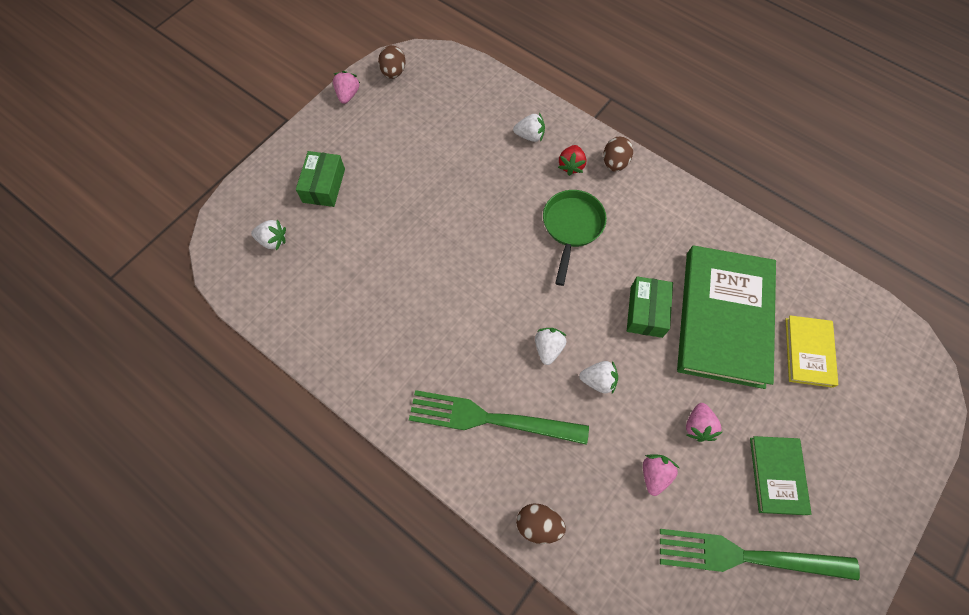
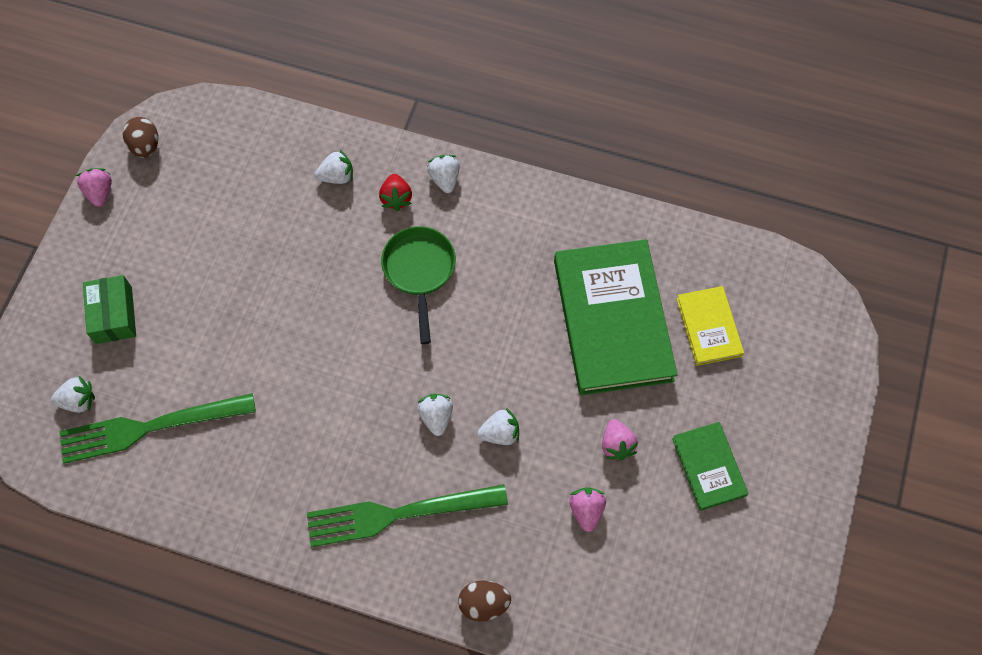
camera: 20 degrees left, 0 degrees up
brown egg [603,137,633,172] -> white strawberry [427,155,460,193]
green box [627,276,673,338] -> none
green fork [660,529,860,580] -> green fork moved to [59,393,256,464]

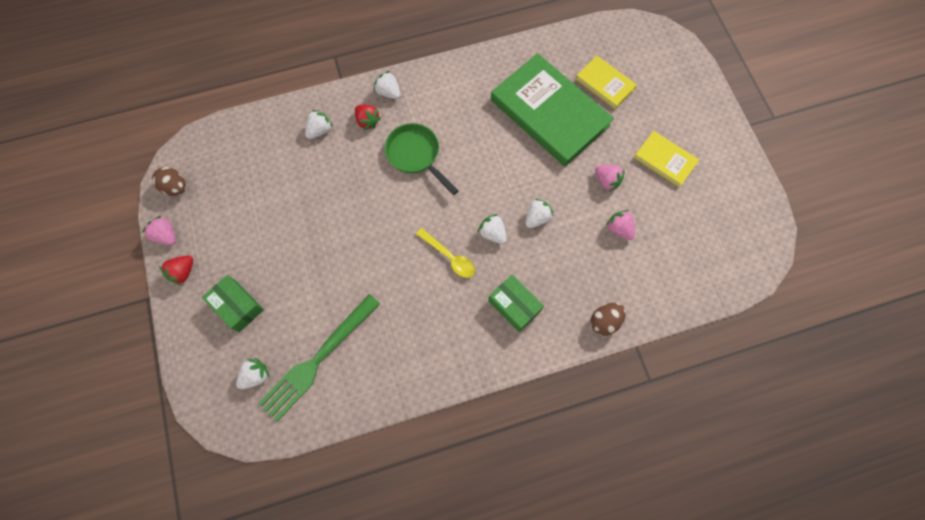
camera: 35 degrees left, 5 degrees up
green fork [307,484,508,547] -> green box [488,275,544,332]
green book [672,422,748,511] -> yellow book [634,131,699,187]
none -> red strawberry [159,255,193,285]
none -> yellow spoon [416,228,475,278]

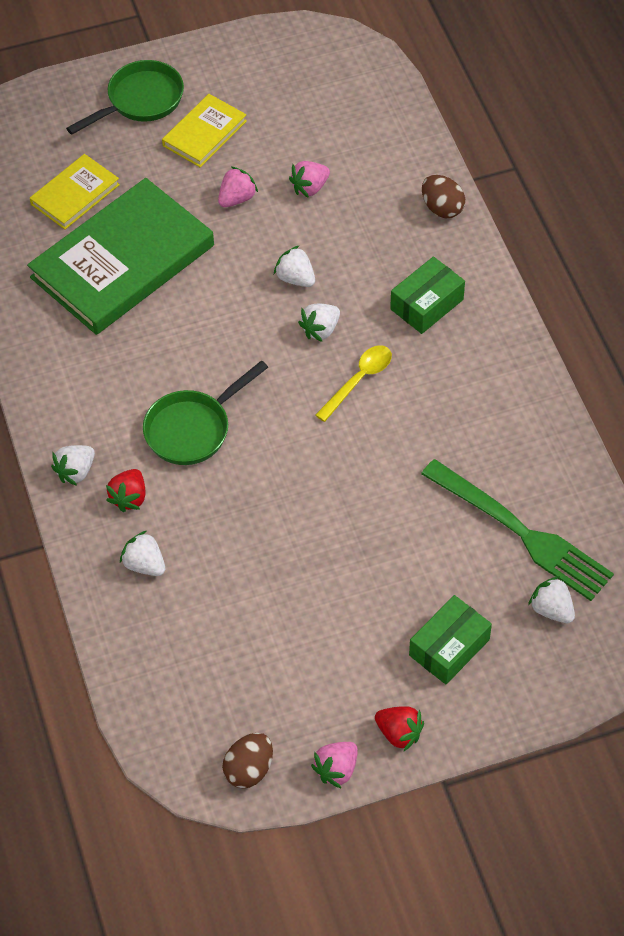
camera: 90 degrees left, 15 degrees down
red strawberry [355,105,381,130] -> red strawberry turned 150 degrees clockwise [106,469,146,512]
none -> green pan [66,60,184,135]

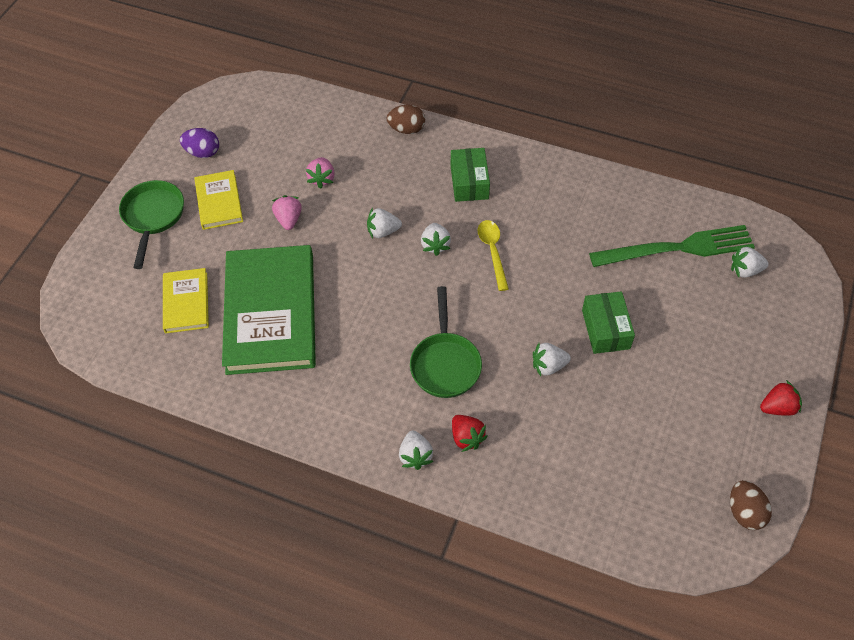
camera: 50 degrees left, 0 degrees up
white strawberry [120,531,165,576] -> white strawberry moved to [533,343,571,376]
pink strawberry [311,742,358,788] -> none
green box [409,595,492,684] -> green box moved to [582,291,635,354]
none -> purple egg [180,128,219,158]

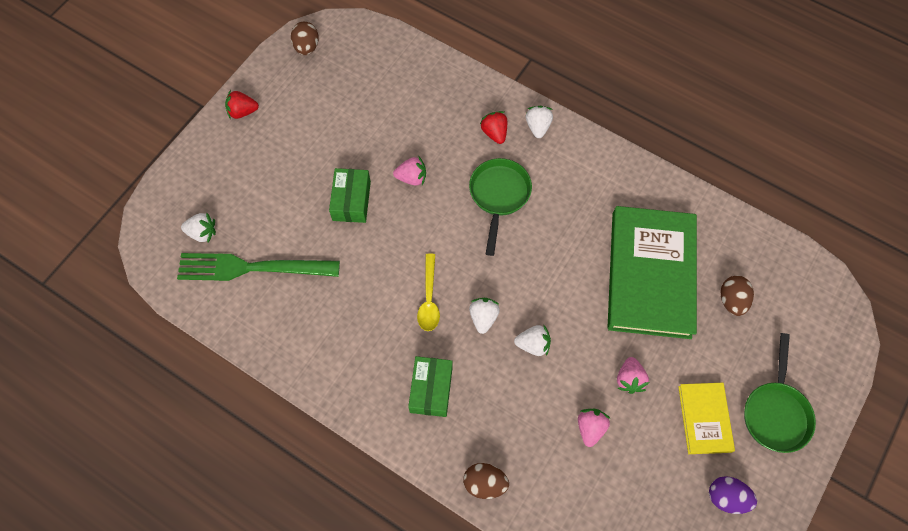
camera: 170 degrees left, 10 degrees up
yellow book [163,268,209,333] -> brown egg [721,276,754,316]
white strawberry [533,343,571,376] -> pink strawberry [393,157,426,186]

